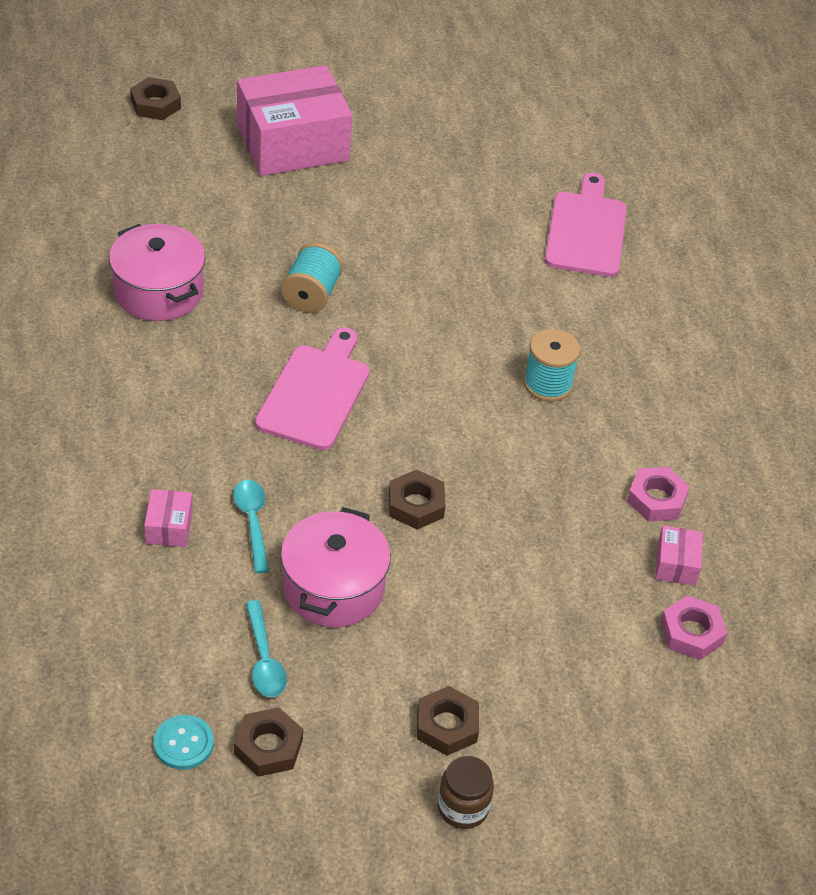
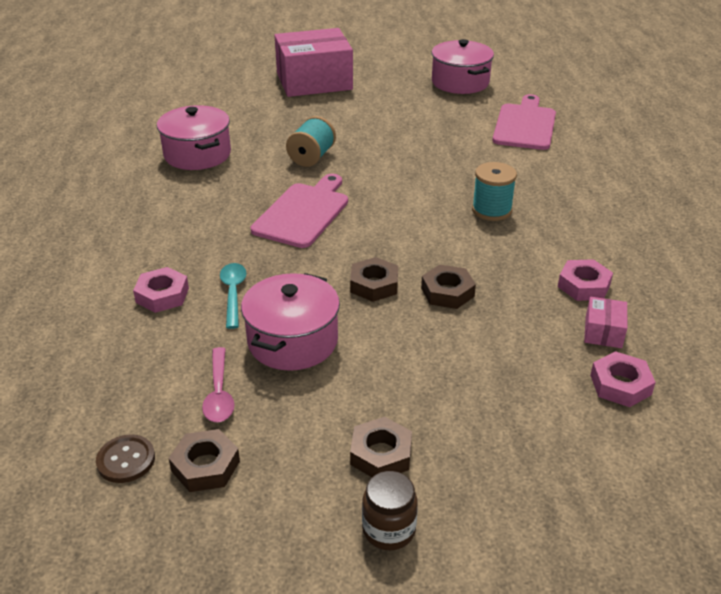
camera: 10 degrees right, 10 degrees down
brown nut [130,77,181,120] -> brown nut moved to [421,265,476,309]
pink box [144,489,193,547] -> pink nut [133,267,189,313]
turquoise button [154,715,214,770] -> brown button [96,434,155,483]
turquoise spoon [245,600,287,697] -> pink spoon [202,347,235,422]
none -> pink pot [432,39,494,94]

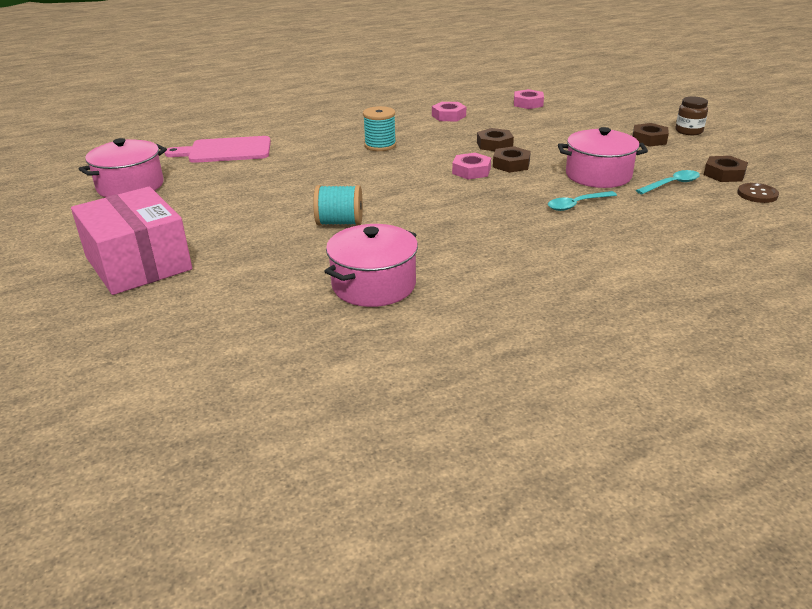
camera: 110 degrees left, 5 degrees down
pink nut [133,267,189,313] -> pink nut moved to [452,153,491,179]
pink spoon [202,347,235,422] -> turquoise spoon [636,170,700,194]
pink cutting board [251,174,348,248] -> none
pink box [584,297,627,348] -> none

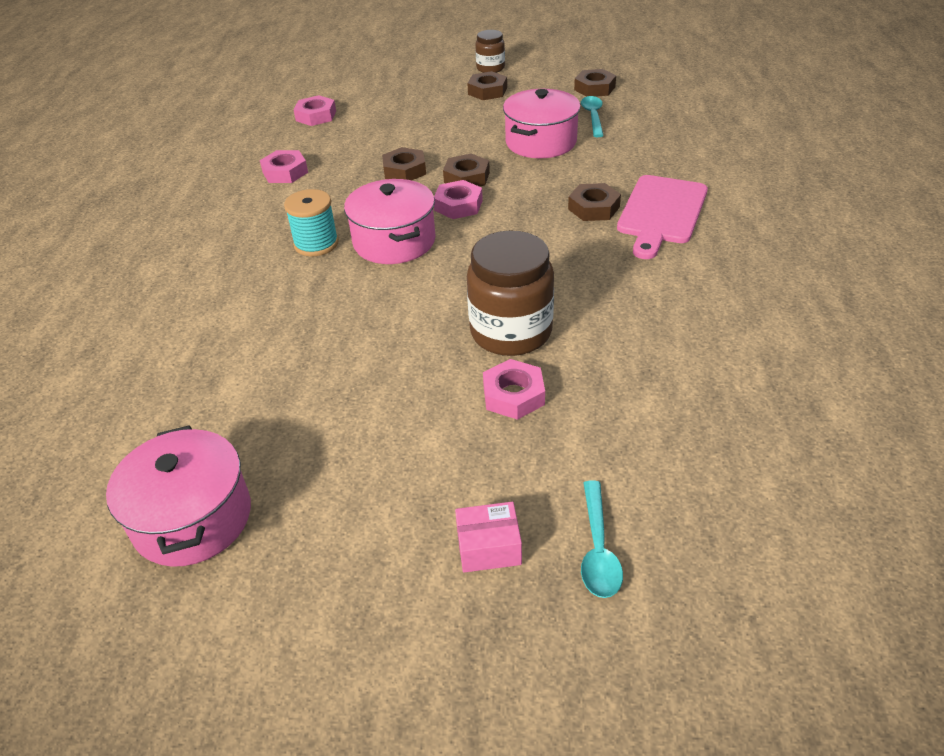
camera: 60 degrees left, 10 degrees up
pink box [71,187,192,295] -> pink box [455,502,522,573], size x0.41
pink cutting board [164,136,271,163] -> pink cutting board moved to [617,175,708,259]
turquoise spool [313,185,363,225] -> brown jar [467,231,554,356]
pink pot [324,224,418,307] -> pink pot moved to [344,179,436,264]
turquoise spoon [548,191,617,211] -> turquoise spoon moved to [581,481,623,598]
brown button [737,183,779,203] -> none
none -> pink nut [483,359,545,420]
none -> brown nut [568,183,621,221]

